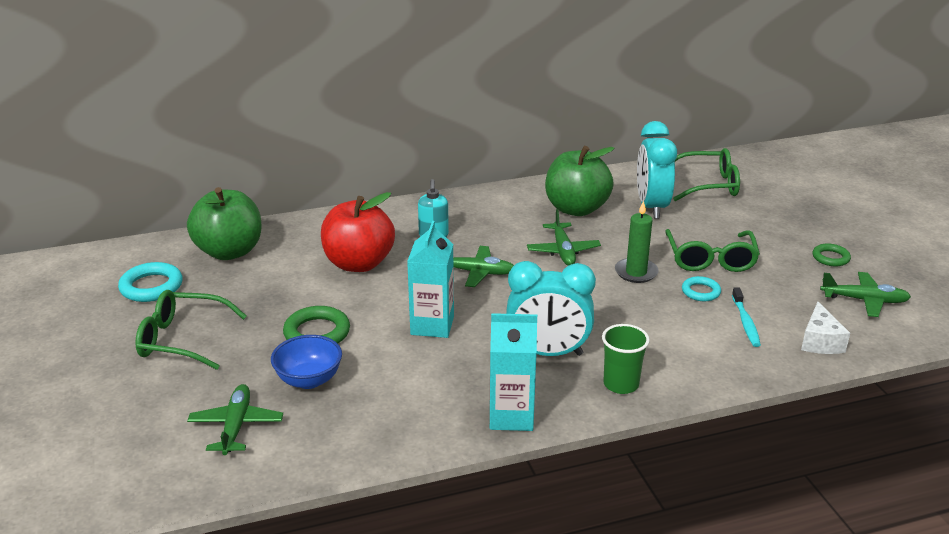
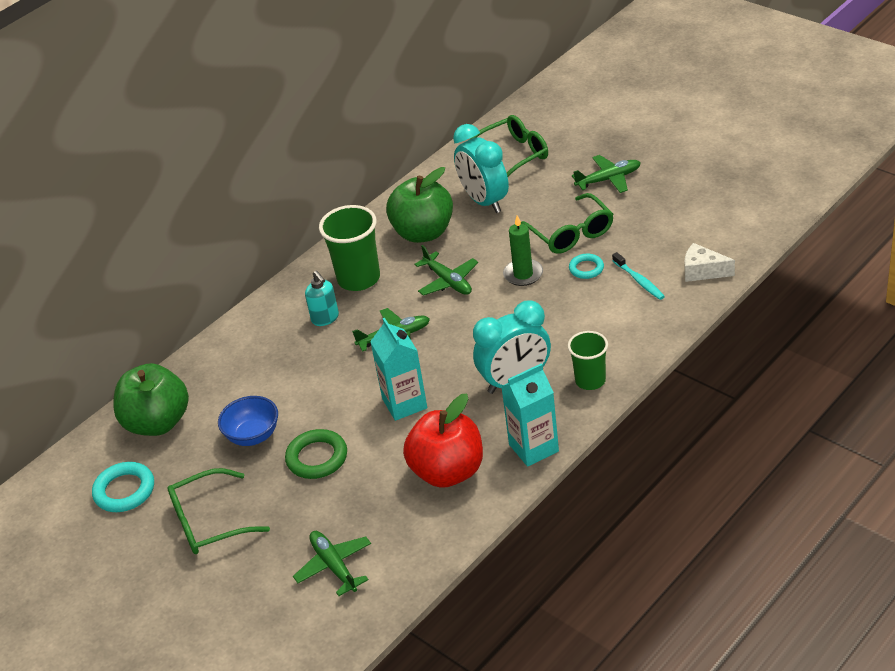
camera: 25 degrees left, 10 degrees up
blue bowl [271,335,342,389] -> blue bowl moved to [218,396,278,446]
red apple [321,192,395,272] -> red apple moved to [403,394,483,488]
white cheese [801,302,850,354] -> white cheese turned 135 degrees clockwise [684,243,735,282]
green ring [812,243,851,266] -> none
green plane [820,272,911,317] -> green plane moved to [572,155,641,193]
none -> green cup [319,205,380,291]

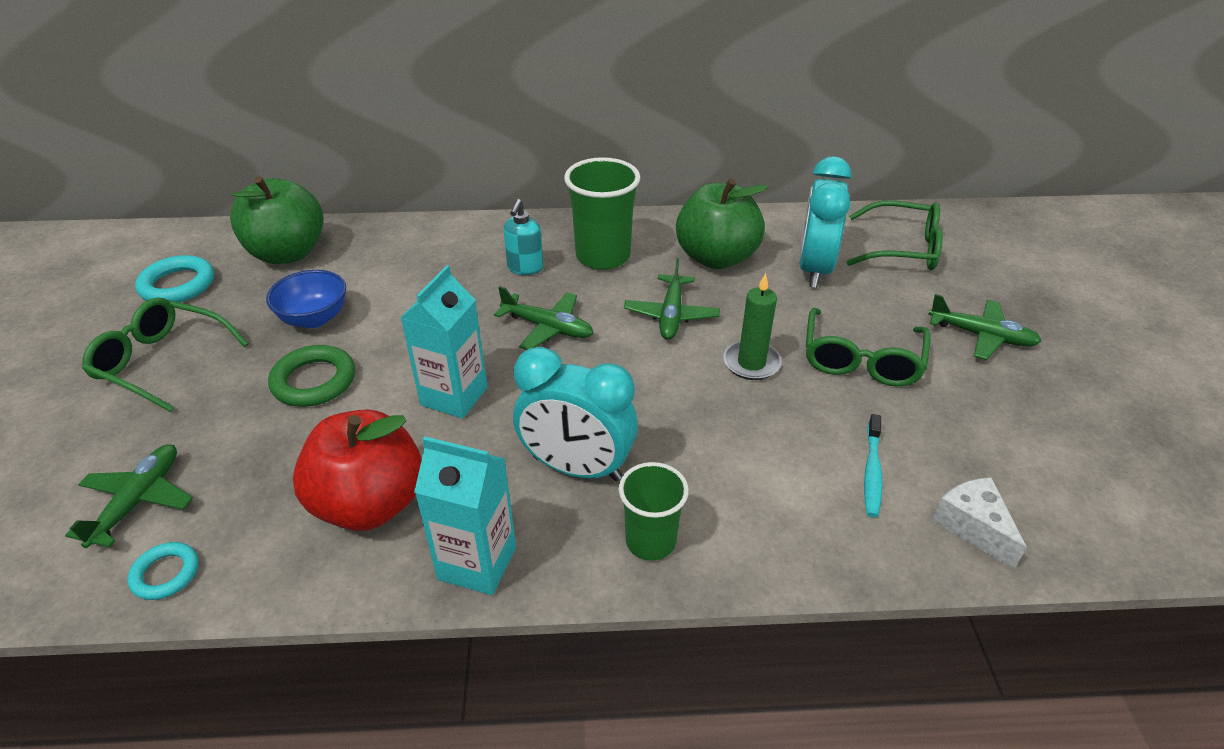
camera: 40 degrees right, 0 degrees up
turquoise ring [569,254,604,279] -> turquoise ring moved to [127,542,199,600]

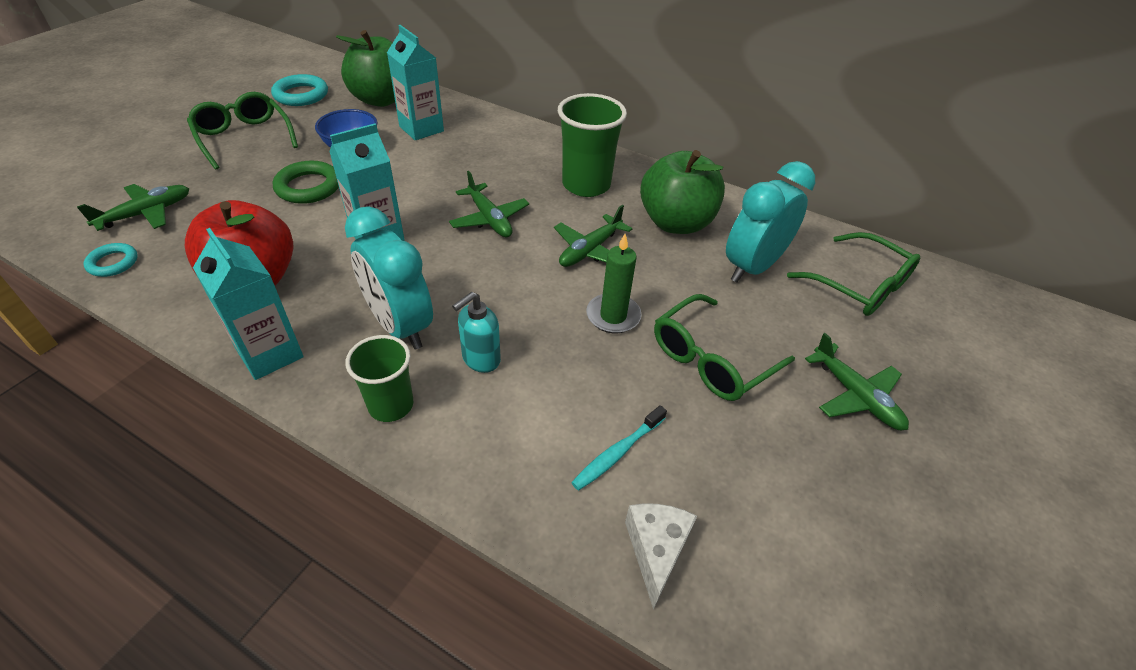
camera: 30 degrees right, 5 degrees up
turquoise soap dispenser [503,199,543,275] -> turquoise soap dispenser moved to [452,292,501,373]
none -> turquoise carton [387,25,444,140]

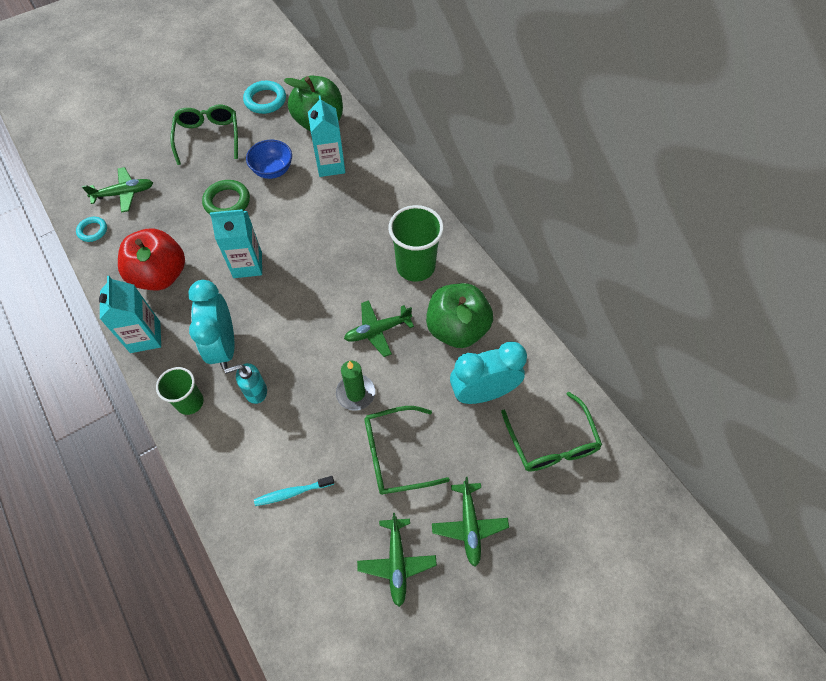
camera: 30 degrees right, 15 degrees up
green plane [449,171,529,237] -> green plane moved to [357,513,437,607]
white cheese [625,504,697,610] -> none

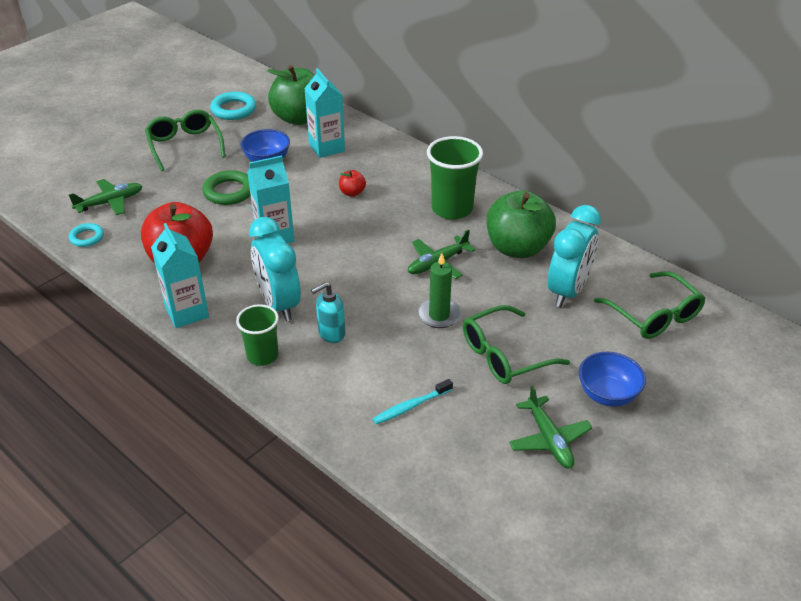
camera: 15 degrees left, 20 degrees down
green plane [432,477,509,567] -> blue bowl [579,352,646,407]
turquoise clock [450,342,527,404] -> turquoise clock turned 150 degrees clockwise [548,205,601,307]
none -> red apple [339,170,366,197]

